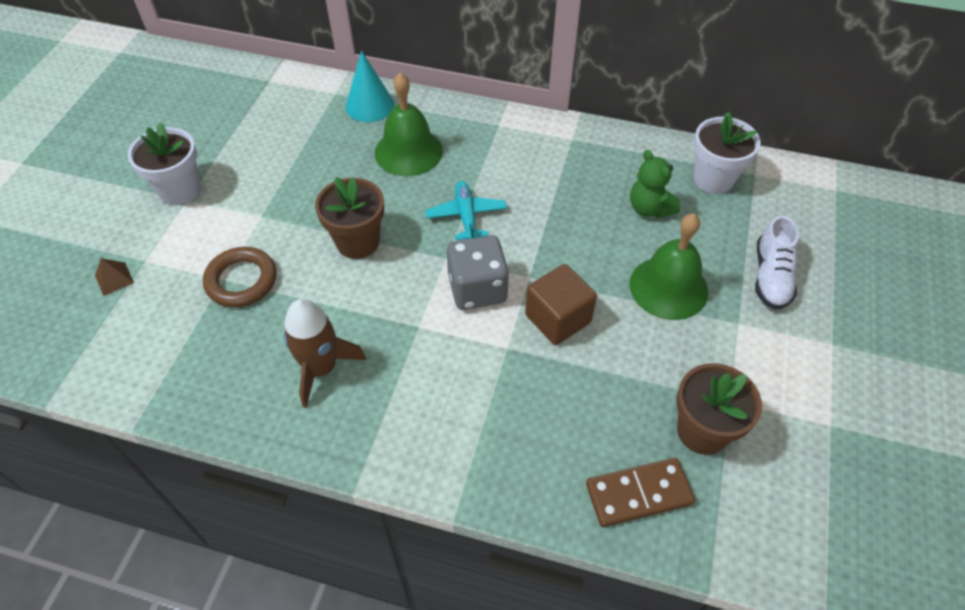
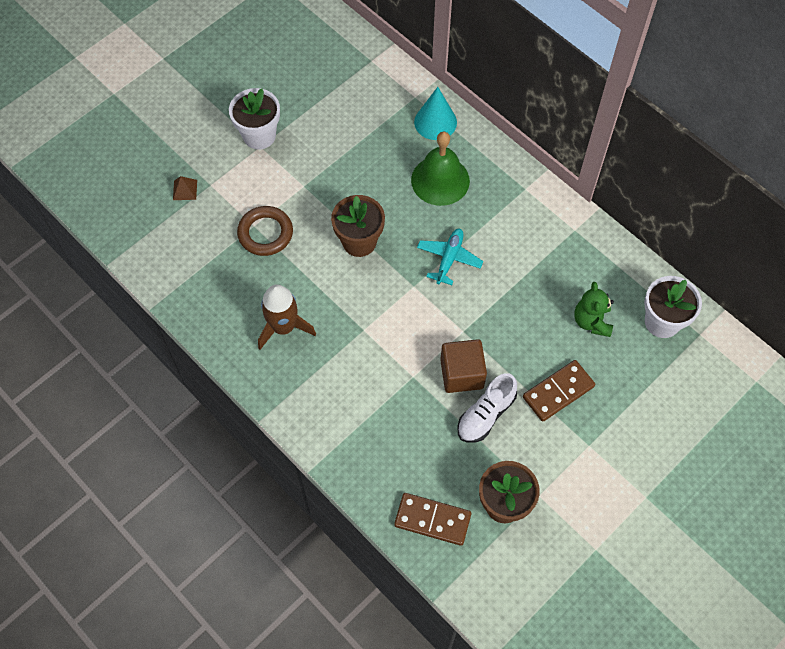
camera: 30 degrees right, 10 degrees up
grey dice [447,235,509,310] -> none
green bell [629,213,708,320] -> brown domino [523,360,595,422]
white shoe [755,216,799,309] -> white shoe moved to [458,373,517,443]

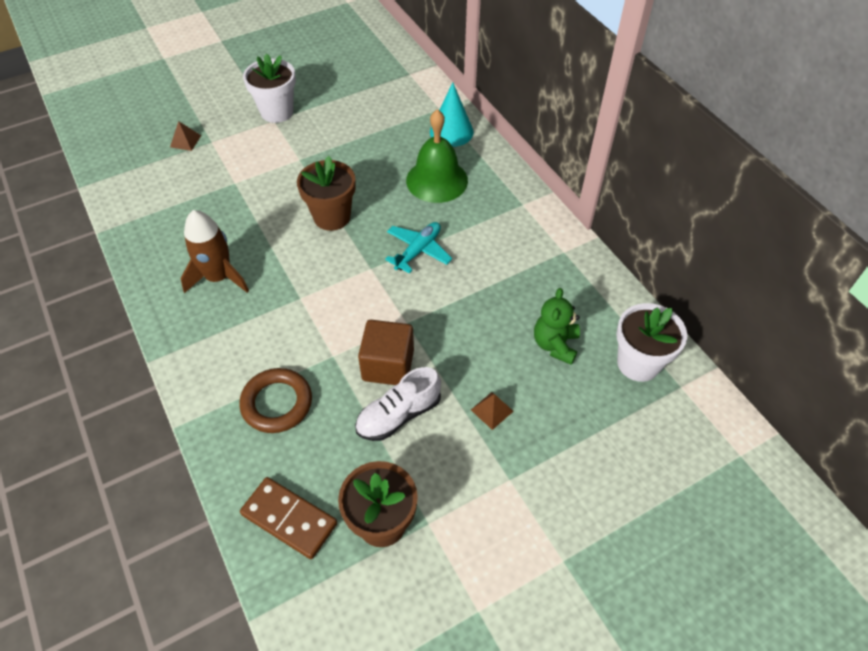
camera: 15 degrees right, 10 degrees down
brown ring [237,206,293,256] -> brown ring moved to [239,368,312,433]
brown domino [523,360,595,422] -> brown pyramid [471,392,514,430]

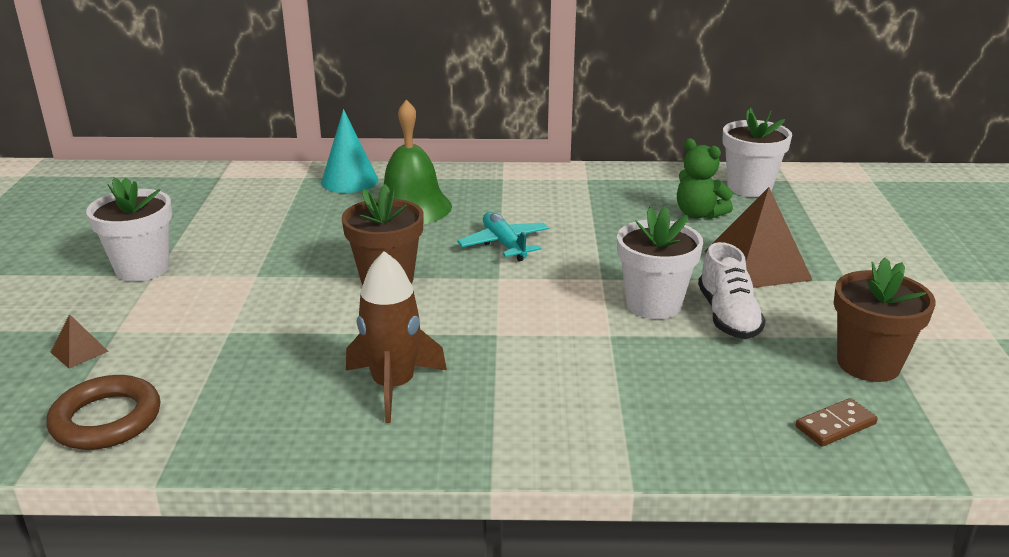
camera: 60 degrees left, 25 degrees down
brown ring [239,368,312,433] -> brown ring moved to [46,375,160,450]
brown domino [240,477,337,559] -> brown domino [796,398,878,447], size x0.62
brown cube [358,320,414,385] -> white flower pot [617,206,703,319]
brown pyramid [471,392,514,430] -> brown pyramid [704,187,813,288], size x2.25

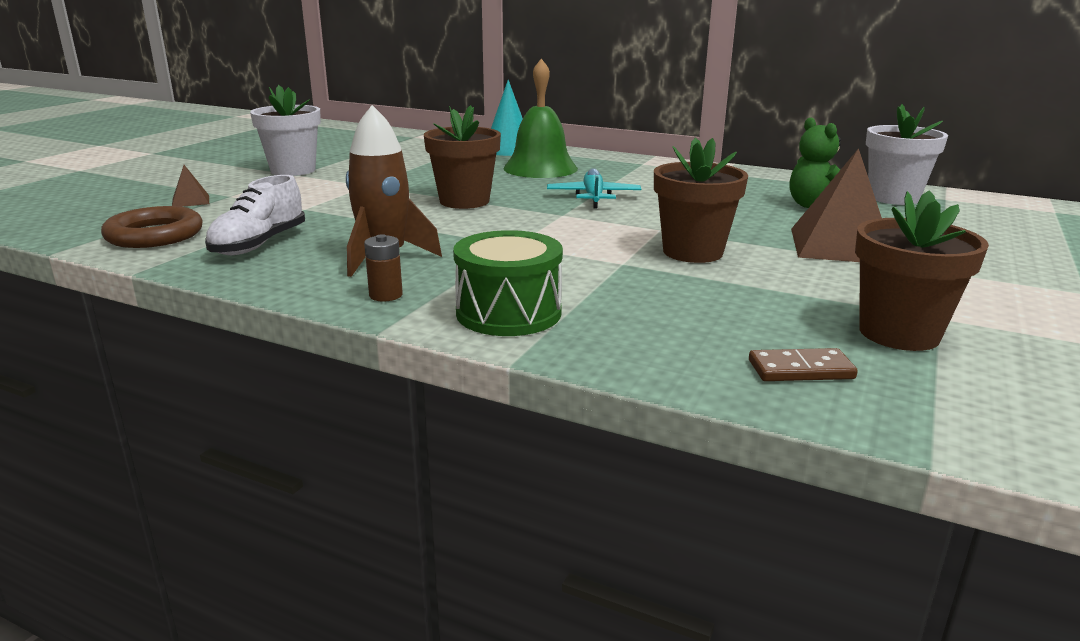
camera: 25 degrees right, 5 degrees down
white flower pot [617,206,703,319] -> brown flower pot [654,137,748,263]
white shoe [698,242,766,339] -> white shoe moved to [205,175,305,255]
none -> brown battery [364,234,403,302]
none -> green drum [453,230,563,336]

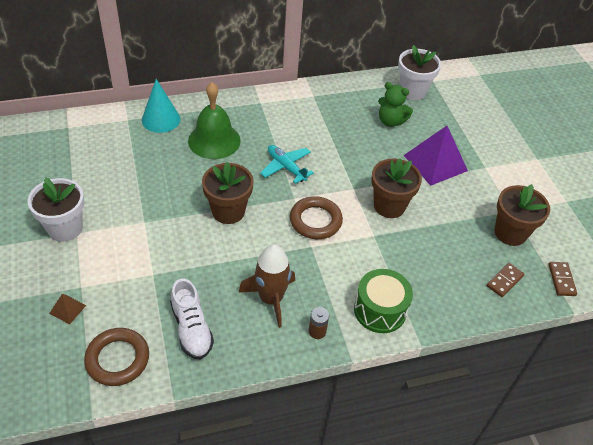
camera: 45 degrees left, 25 degrees up
brown pyramid [791,148,882,262] -> purple pyramid [404,126,468,186]
none -> brown ring [290,196,343,239]
none -> brown domino [548,262,577,296]

